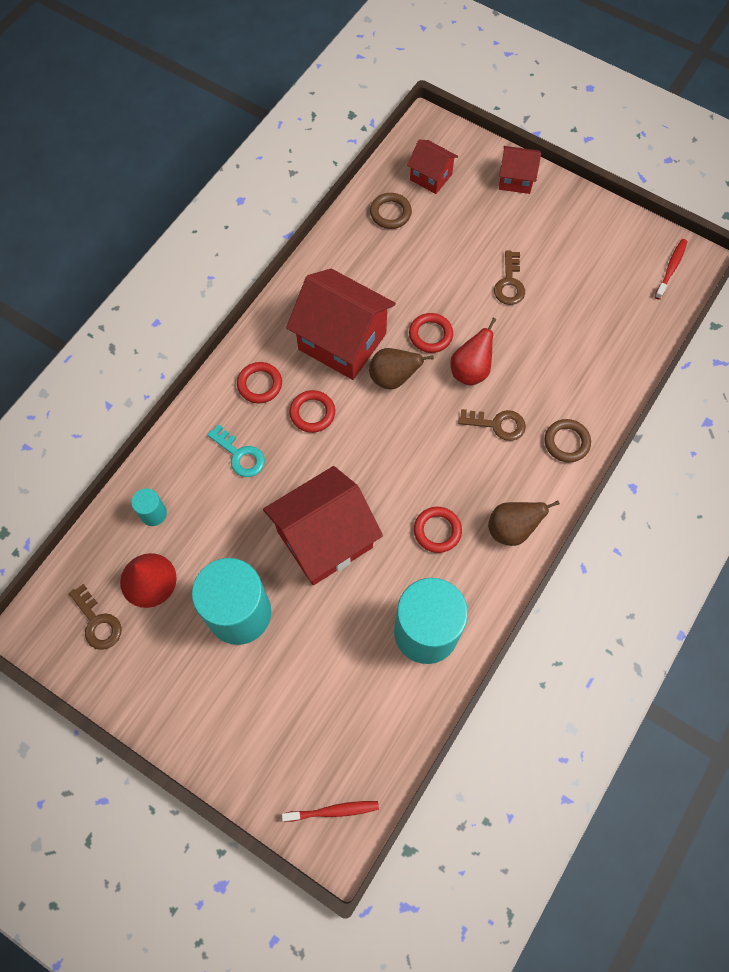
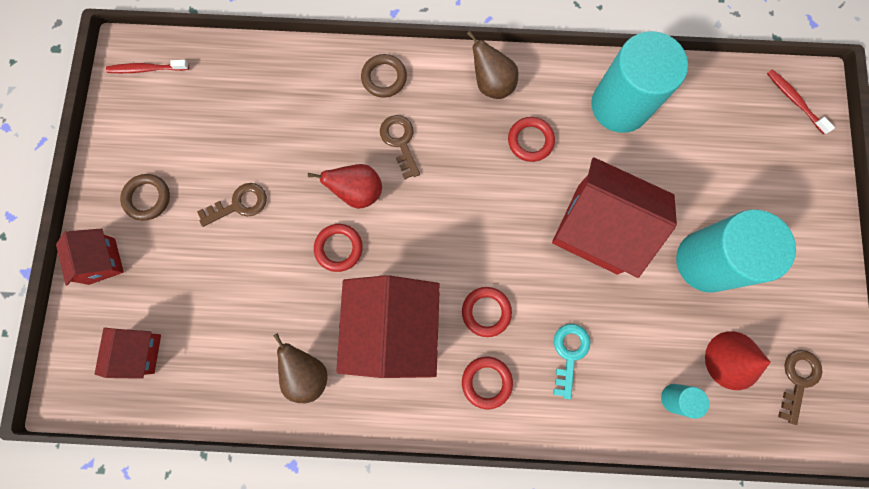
camera: 120 degrees left, 10 degrees up
brown pear [369,348,434,390] -> brown pear moved to [273,333,327,403]
brown ring [370,193,412,229] -> brown ring moved to [120,174,170,221]

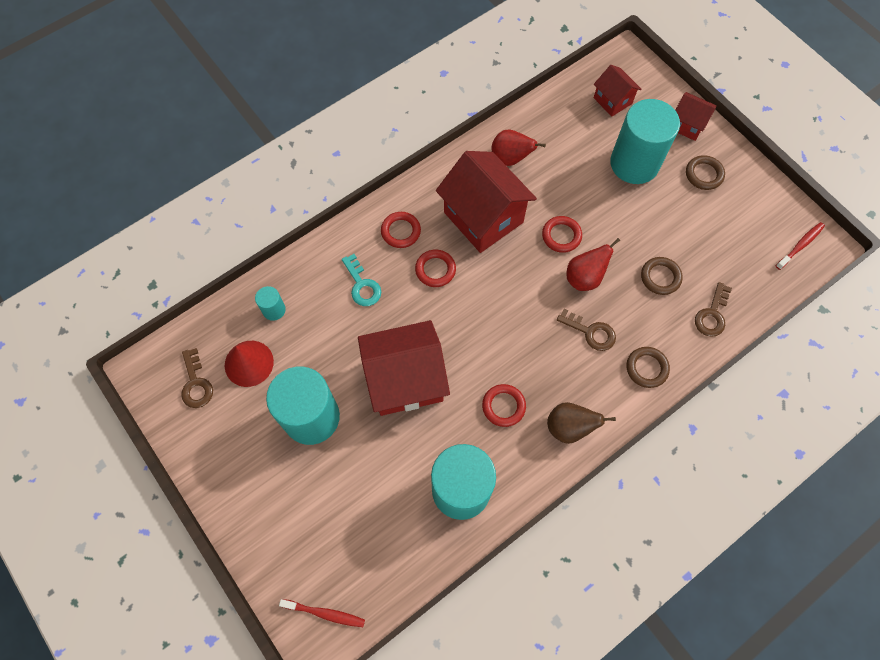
camera: 140 degrees right, 10 degrees down
brown key [197,183,267,227] -> brown key moved to [695,282,732,337]
brown pear [273,333,327,403] -> red pear [492,130,546,166]
none -> turquoise cylinder [610,99,680,184]
none -> brown ring [641,257,683,295]

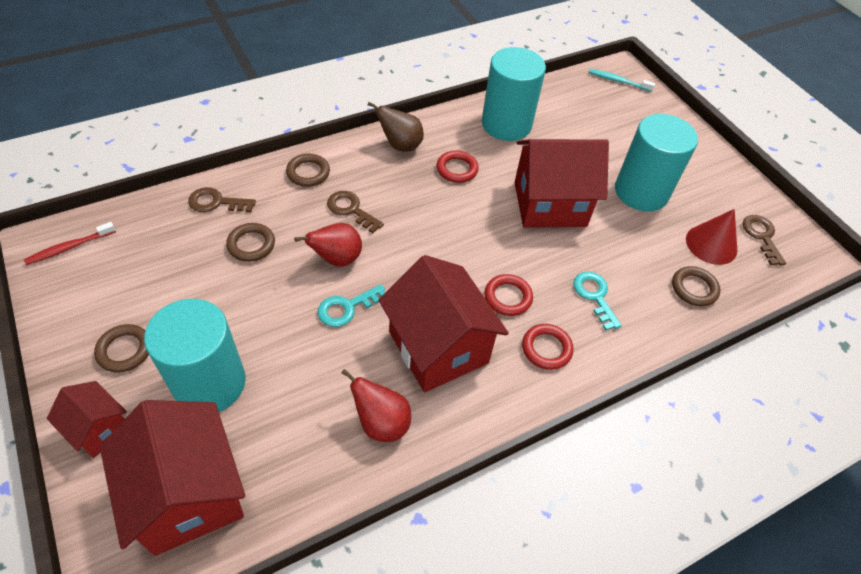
camera: 175 degrees left, 15 degrees down
turquoise cylinder [255,286,286,321] -> brown ring [672,266,721,306]
red toothbrush [279,599,365,627] -> turquoise toothbrush [589,69,655,92]
red ring [542,216,582,253] -> turquoise key [318,284,385,327]
red house [594,65,642,117] -> red house [100,400,245,556], size x1.92
brown key [695,282,732,337] -> brown key turned 120 degrees counterclockwise [188,187,256,212]

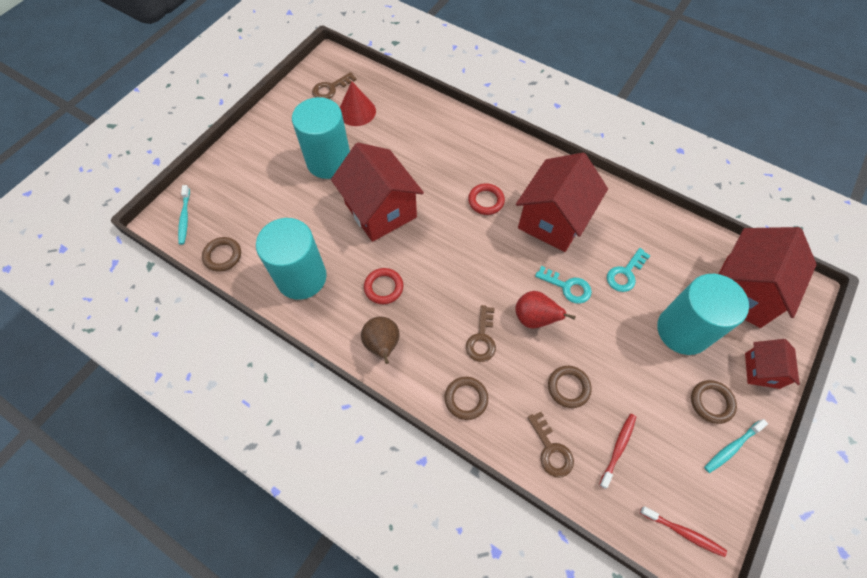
camera: 115 degrees left, 10 degrees up
red pear [341,369,411,442] -> none
red ring [522,324,574,370] -> none
turquoise key [573,272,622,331] -> turquoise key moved to [607,248,651,292]
brown ring [672,266,721,306] -> brown ring moved to [202,237,241,272]
none -> red toothbrush [599,414,636,489]
none -> turquoise toothbrush [704,419,768,473]

